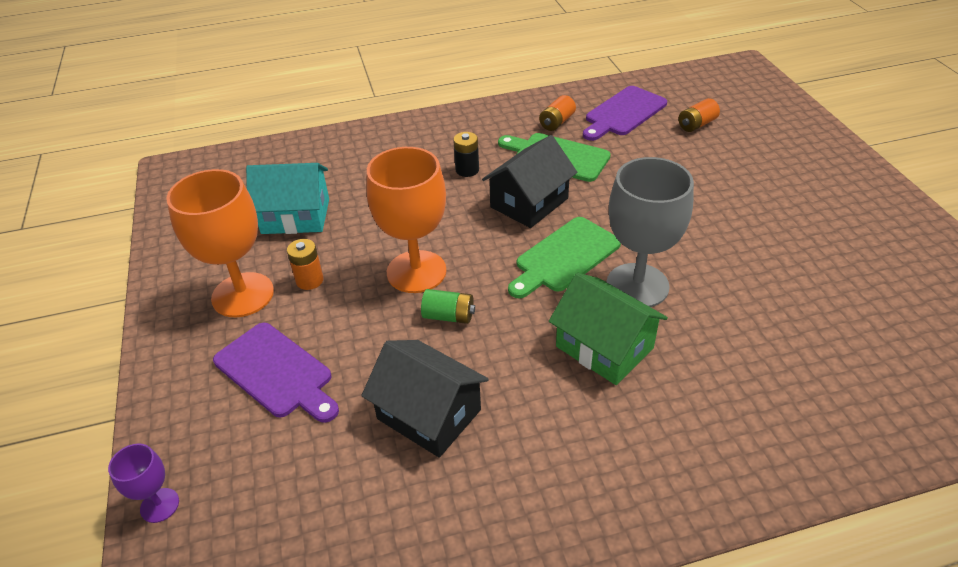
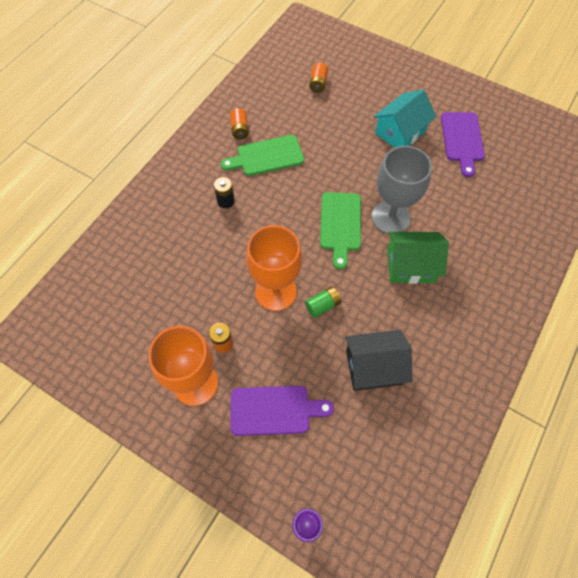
camera: 45 degrees left, 20 degrees up
turquoise house [246,163,329,234] -> turquoise house moved to [373,90,436,148]
black house [482,135,577,228] -> none
purple cutting board [583,86,667,141] -> purple cutting board moved to [441,112,485,177]

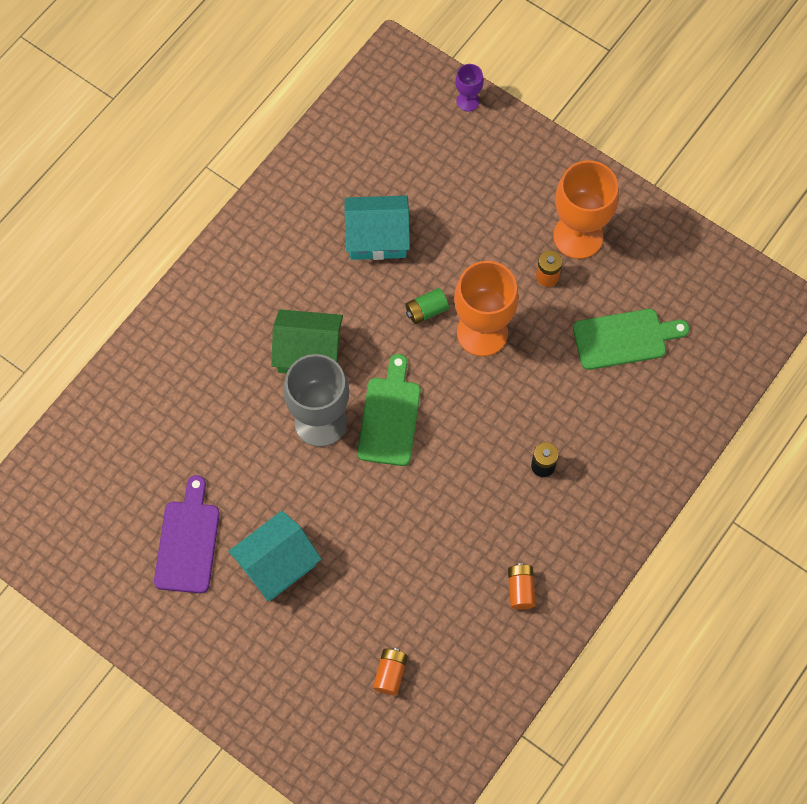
camera: 175 degrees left, 5 degrees up
green cutting board [221,135,304,176] -> green cutting board moved to [573,309,690,370]
purple cutting board [230,386,334,436] -> none
black house [345,330,412,391] -> turquoise house [345,195,410,260]

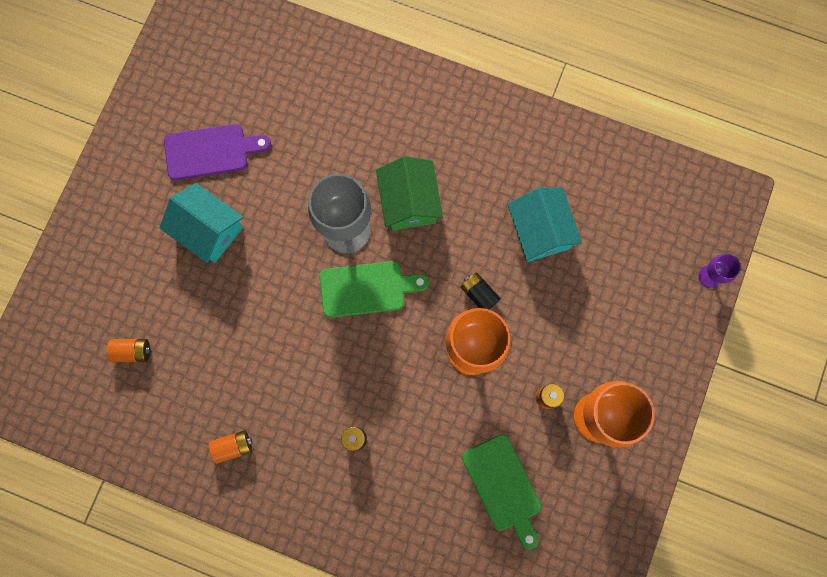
camera: 75 degrees right, 10 degrees up
green battery [405,288,449,324] -> black battery [461,272,501,310]

